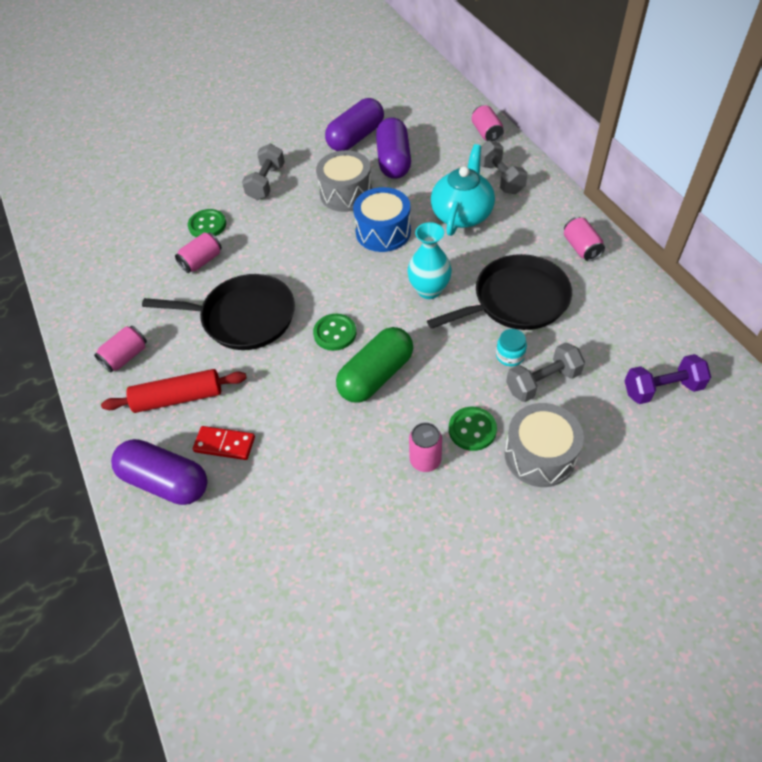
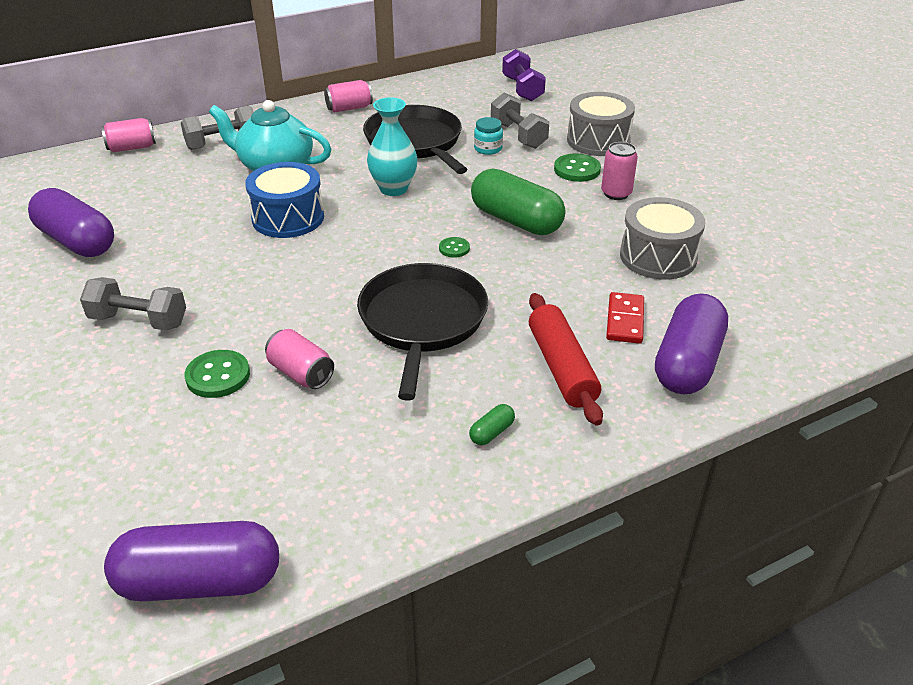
camera: 95 degrees left, 15 degrees down
pink can [94,326,147,372] -> green capsule [469,404,515,445]
green button [313,314,356,351] -> green button [439,237,470,258], size x0.59
grey drum [316,150,372,212] -> grey drum moved to [620,197,705,280]
purple capsule [376,117,411,179] -> purple capsule moved to [104,521,279,602]

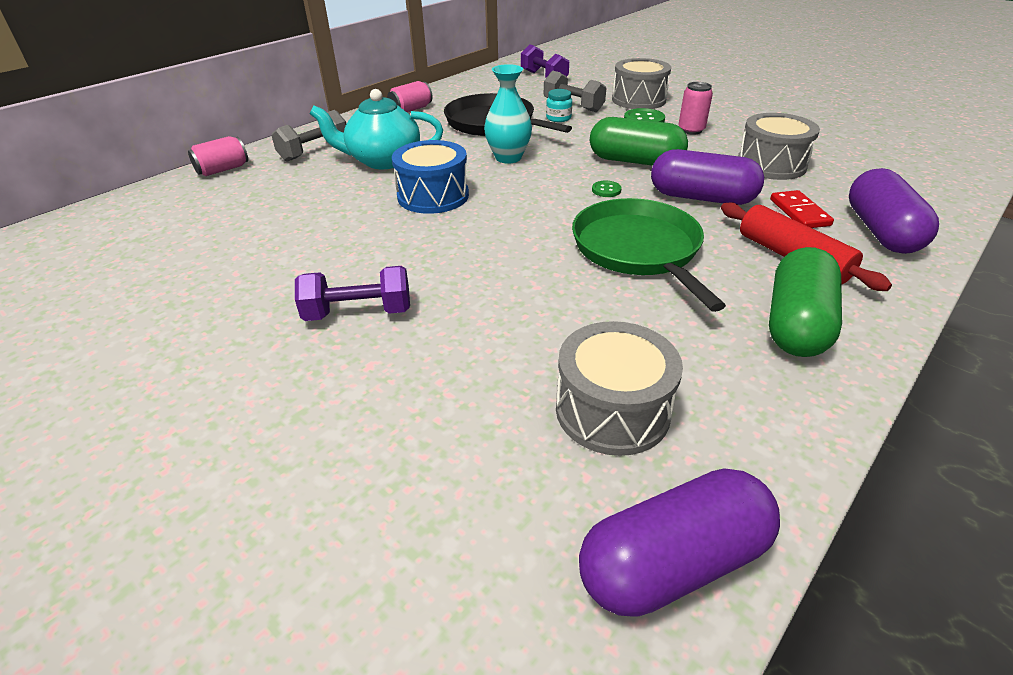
camera: 20 degrees left, 0 degrees up
purple capsule [28,188,114,257] -> purple capsule moved to [651,149,764,205]
grey dumbbell [80,277,186,331] -> purple dumbbell [295,266,410,321]
green button [184,350,250,398] -> none
pink can [265,329,334,389] -> none
black pan [357,263,488,401] -> green pan [572,198,726,312]
green capsule [469,404,515,445] -> green capsule [769,247,842,357], size x2.50
none -> grey drum [556,321,683,456]

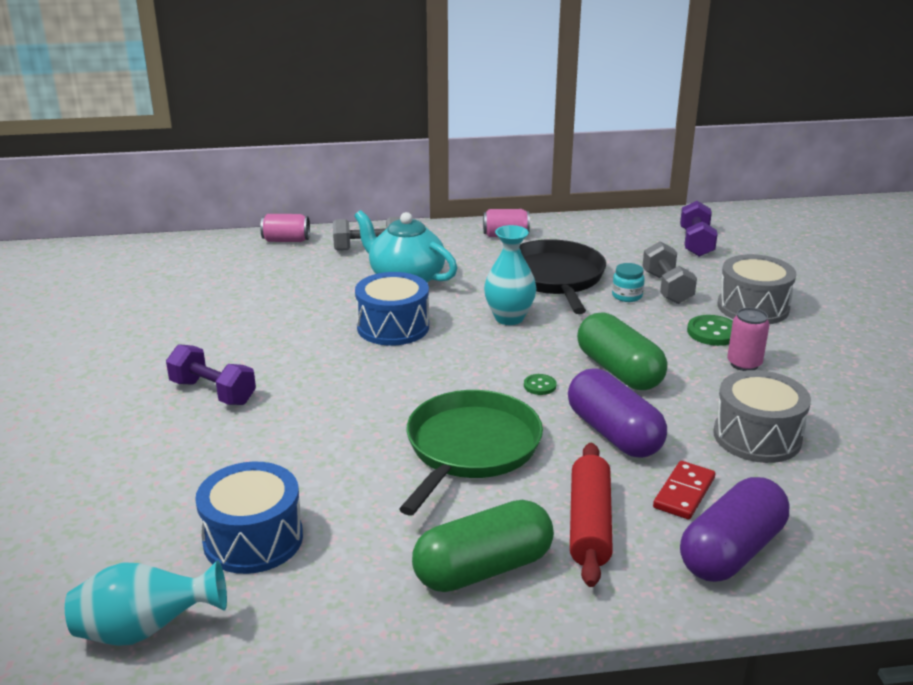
camera: 40 degrees right, 10 degrees down
grey drum [556,321,683,456] -> blue drum [195,462,303,574]
purple capsule [579,468,780,617] -> turquoise vase [65,560,227,646]

